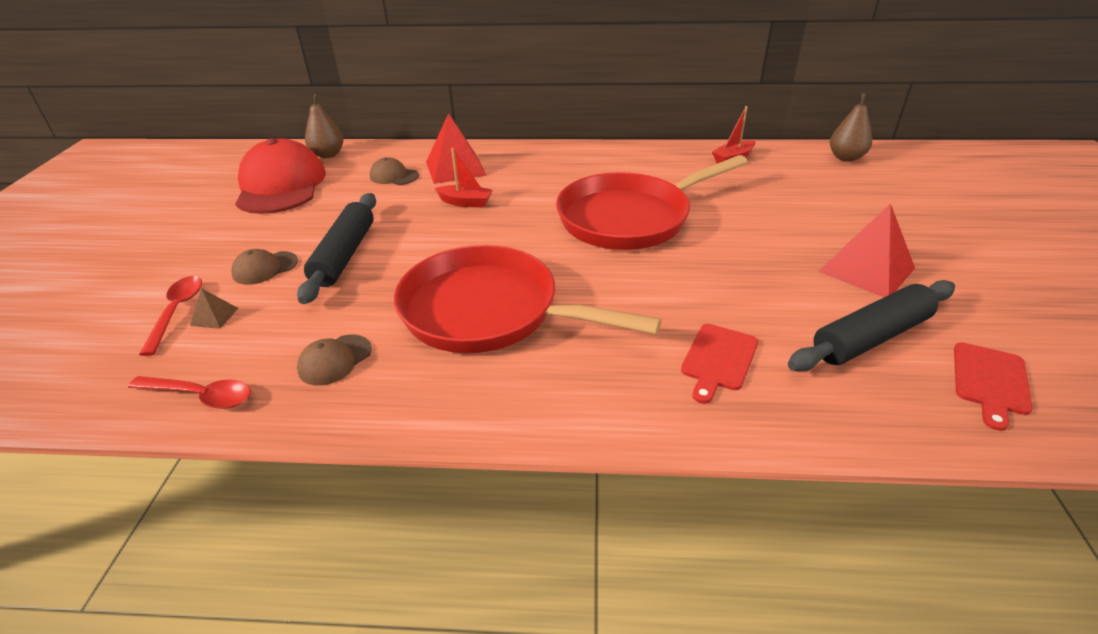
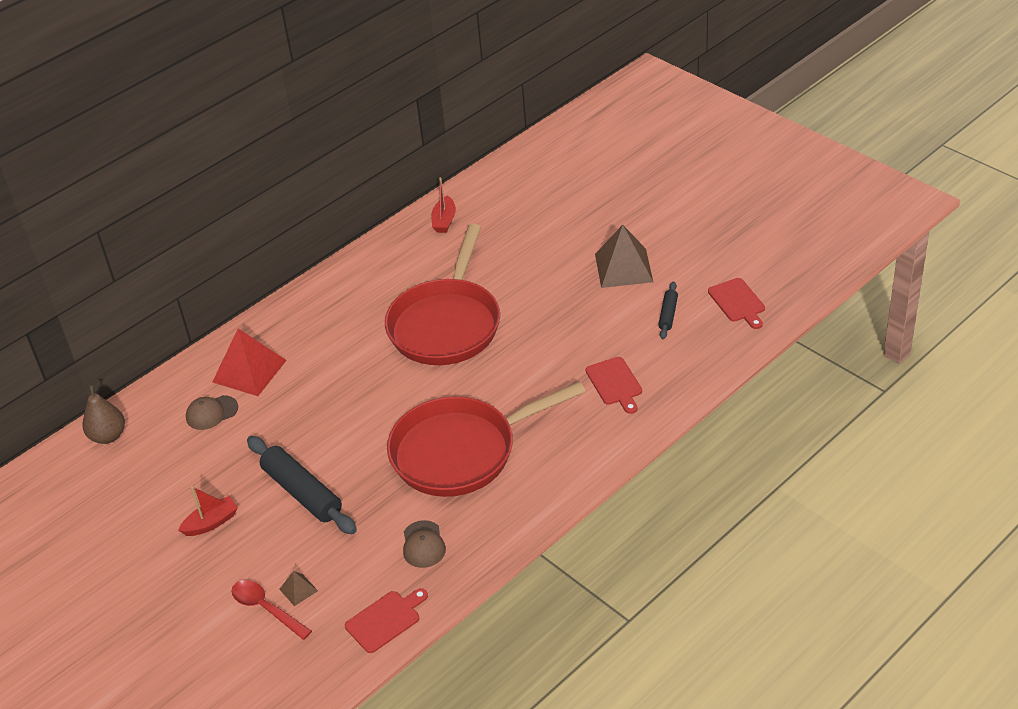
camera: 45 degrees left, 5 degrees up
red spoon [128,376,251,409] -> red cutting board [345,588,428,653]
brown cap [231,249,298,285] -> none
red cap [235,138,326,214] -> none
red boat [434,148,493,208] -> red boat moved to [178,486,238,536]
black rolling pin [788,280,955,372] -> black rolling pin [658,282,678,339], size x0.52
red pyramid [818,203,915,297] -> brown pyramid [595,225,653,288]
brown pear [830,93,872,162] -> none

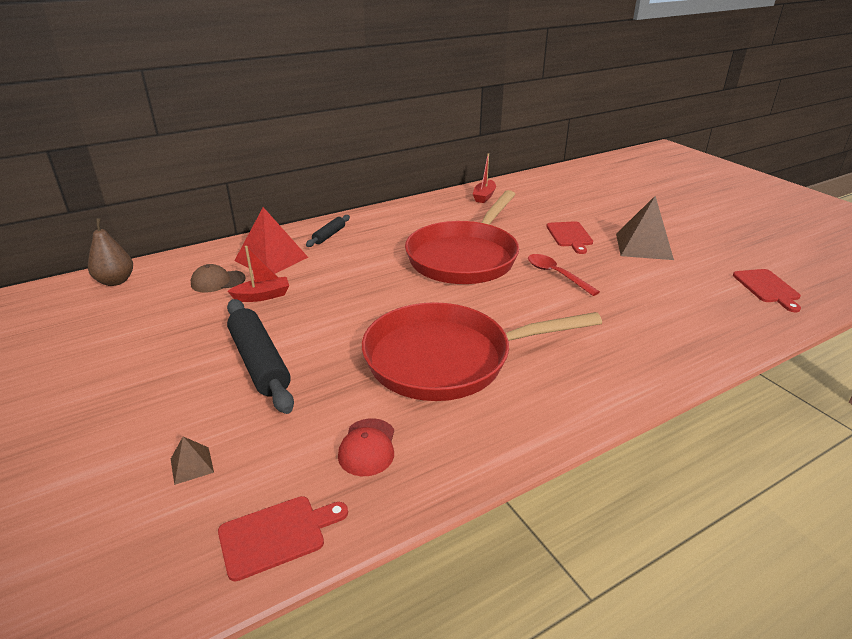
camera: 10 degrees right, 10 degrees down
red boat [178,486,238,536] -> red boat moved to [227,246,289,302]
red spoon [232,580,312,640] -> red spoon moved to [528,254,600,296]
brown cap [403,520,446,568] -> red cap [338,418,394,476]
red cutting board [586,357,642,414] -> red cutting board moved to [546,221,593,254]
black rolling pin [658,282,678,339] -> black rolling pin moved to [306,215,350,247]

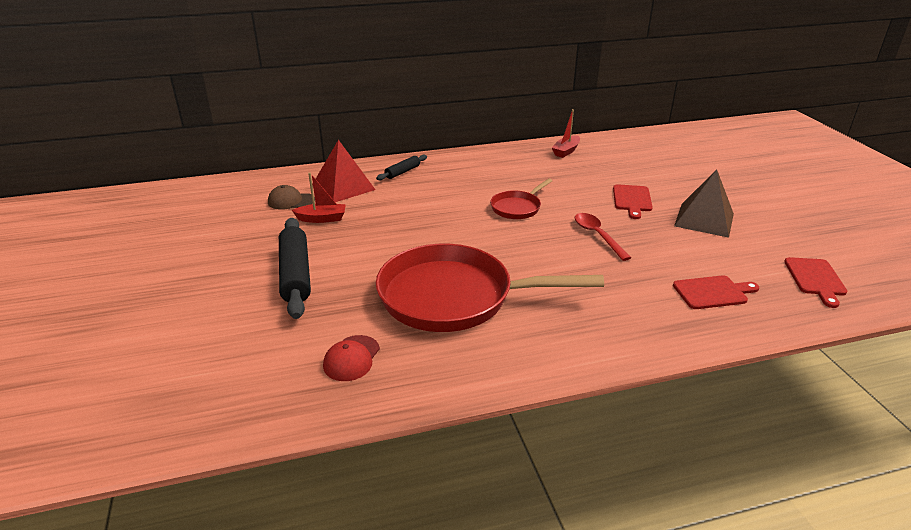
camera: 15 degrees right, 0 degrees up
brown pear [88,218,133,286] -> none
brown pyramid [171,436,214,485] -> none
red cutting board [218,496,348,581] -> red cutting board moved to [673,275,759,309]
red pan [405,190,519,284] -> red pan [490,178,552,219], size x0.47

